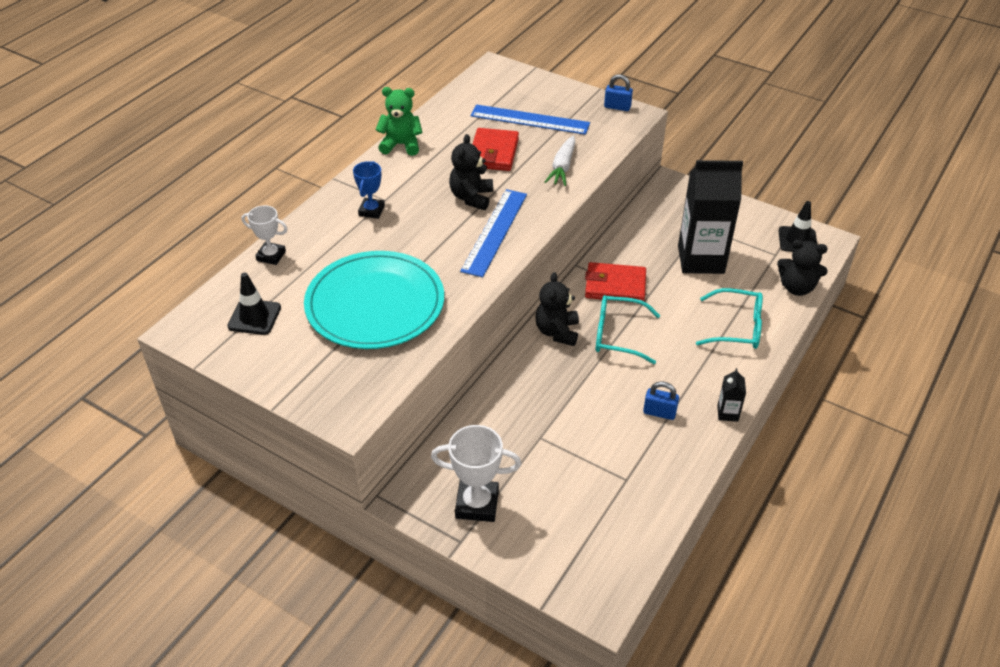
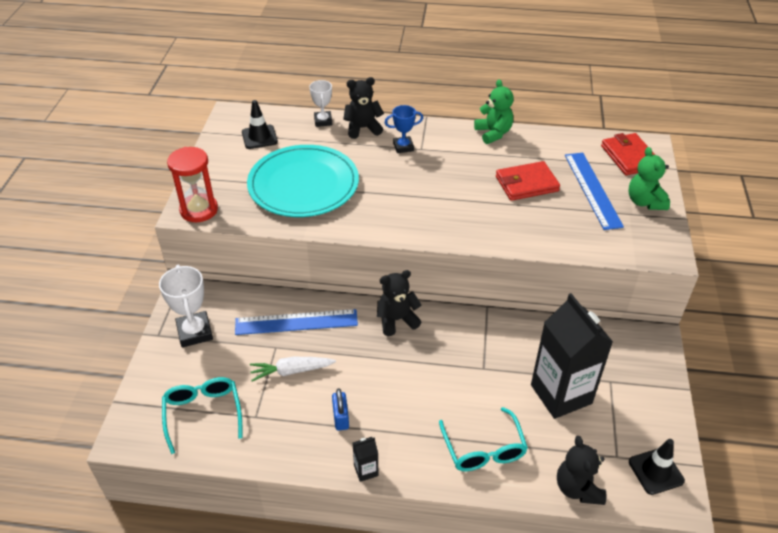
camera: 65 degrees right, 0 degrees up
black teddy bear [449,134,493,210] -> black teddy bear moved to [343,77,384,139]
blue ruler [460,189,527,277] -> blue ruler moved to [235,309,358,335]
white carrot [544,136,575,186] -> white carrot moved to [250,357,336,381]
red wallet [585,262,646,302] -> red wallet moved to [601,133,655,175]
turquoise glasses [595,295,660,364] -> turquoise glasses moved to [162,377,243,454]
blue padlock [604,74,633,111] -> none
none -> red hourglass [167,147,218,222]
none -> green teddy bear [628,147,670,210]

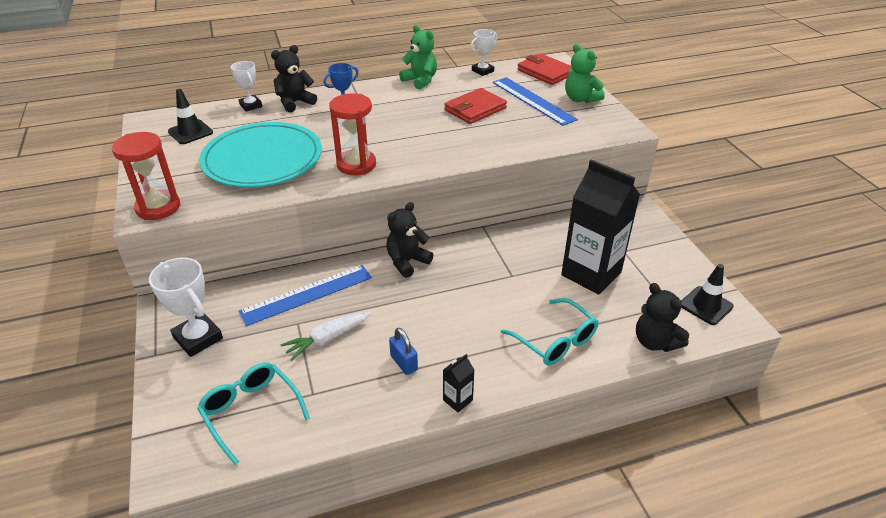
camera: 25 degrees left, 5 degrees down
none -> red hourglass [329,93,376,175]
none -> white trophy [470,29,498,76]

